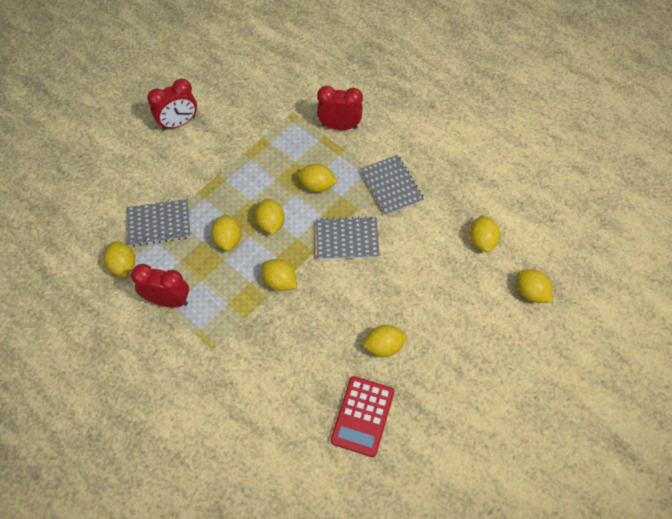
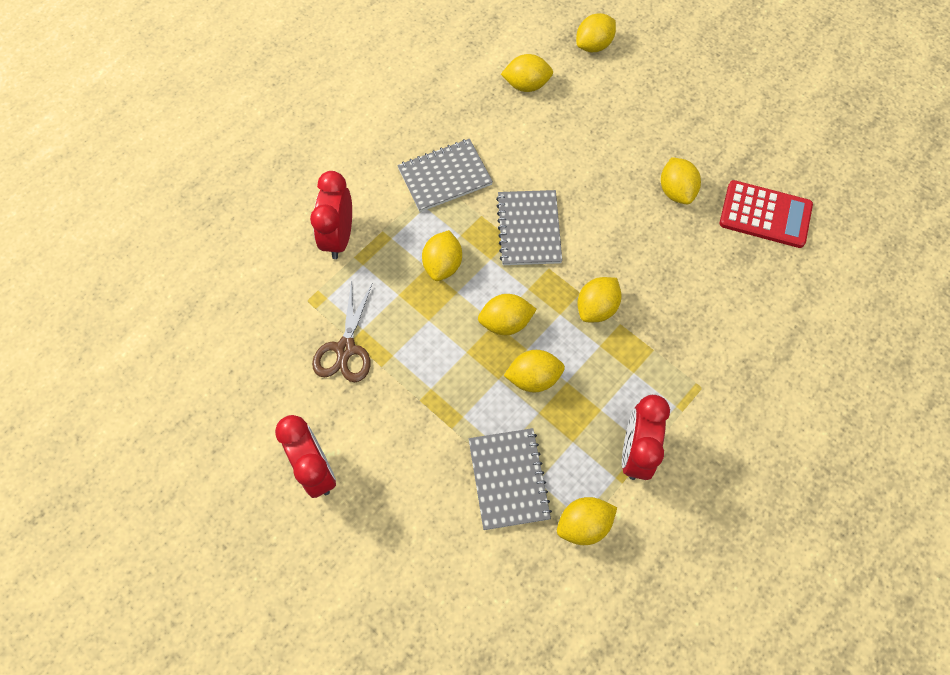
camera: 90 degrees left, 5 degrees up
none -> brown scissors [312,281,373,382]

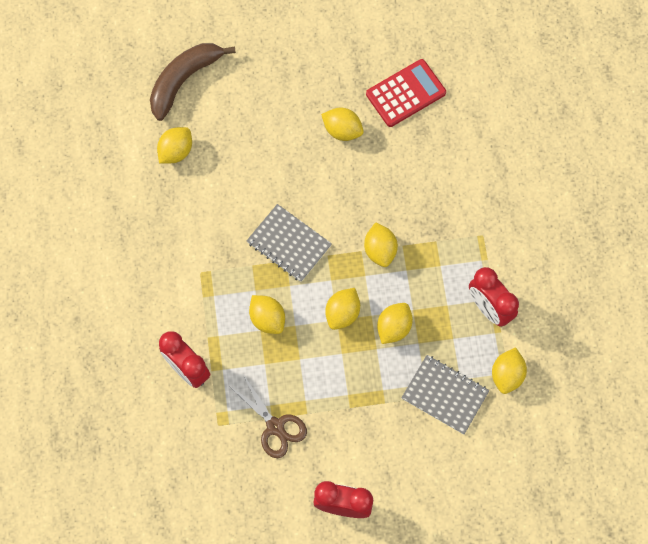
camera: 50 degrees left, 5 degrees up
grey notebook [397,139,493,212] -> none
yellow lemon [576,13,616,52] -> brown banana [150,43,236,121]

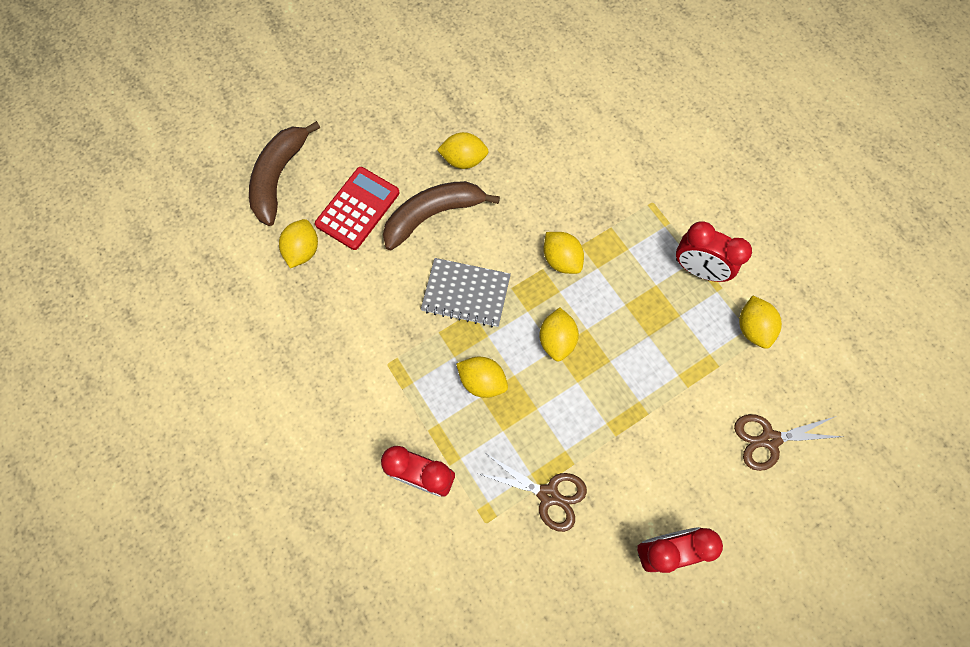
camera: 25 degrees left, 0 degrees up
red calculator [366,59,446,127] -> red calculator moved to [315,167,400,250]
yellow lemon [377,303,413,344] -> none
grey notebook [401,355,489,434] -> none
none -> brown banana [383,181,500,250]
none -> brown scissors [734,414,843,471]

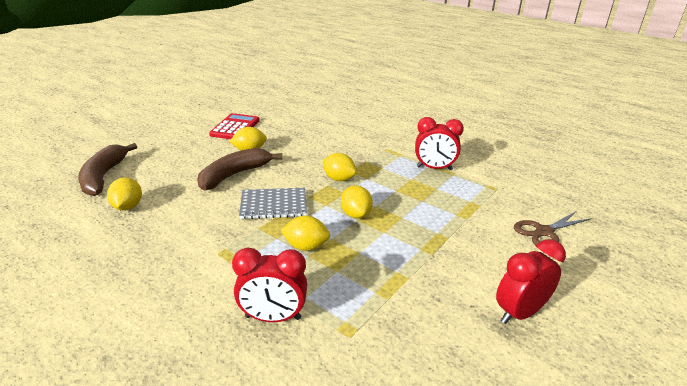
camera: 20 degrees left, 40 degrees down
red calculator [315,167,400,250] -> red calculator moved to [209,113,260,139]
brown scissors [477,454,587,532] -> none
yellow lemon [739,295,782,349] -> none

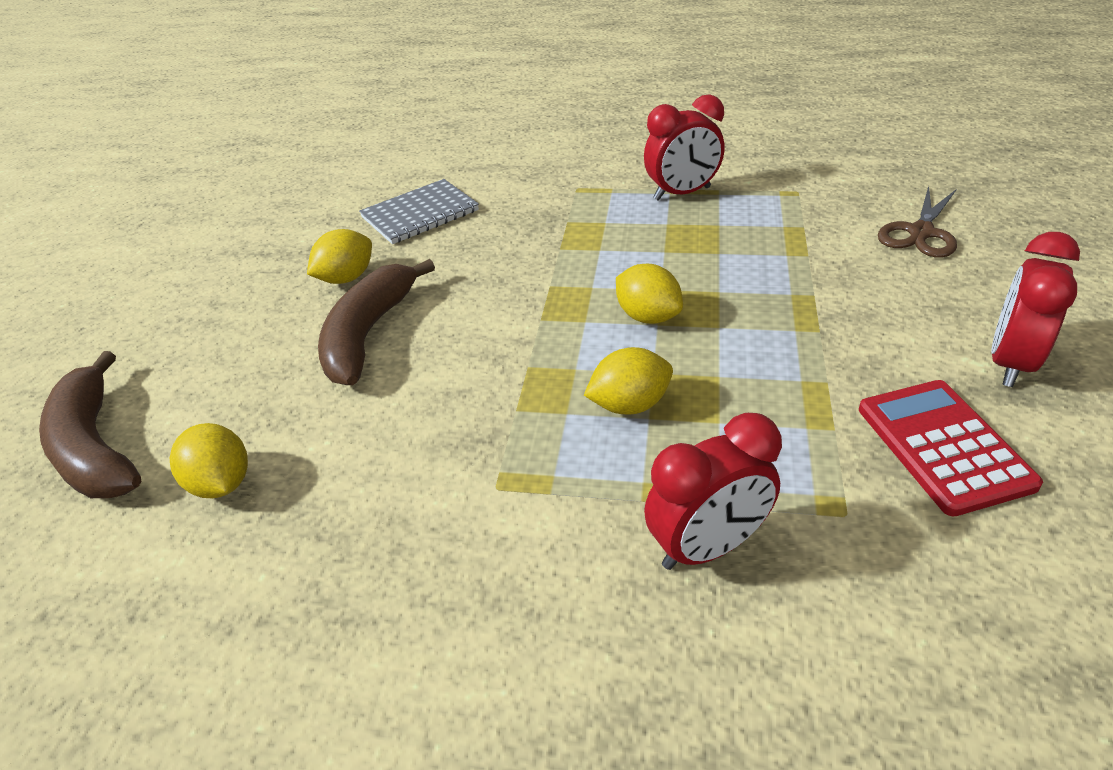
camera: 25 degrees left, 10 degrees up
red calculator [209,113,260,139] -> red calculator moved to [859,380,1043,516]
grey notebook [239,188,307,219] -> grey notebook moved to [359,179,479,244]
yellow lemon [322,153,357,181] -> none

